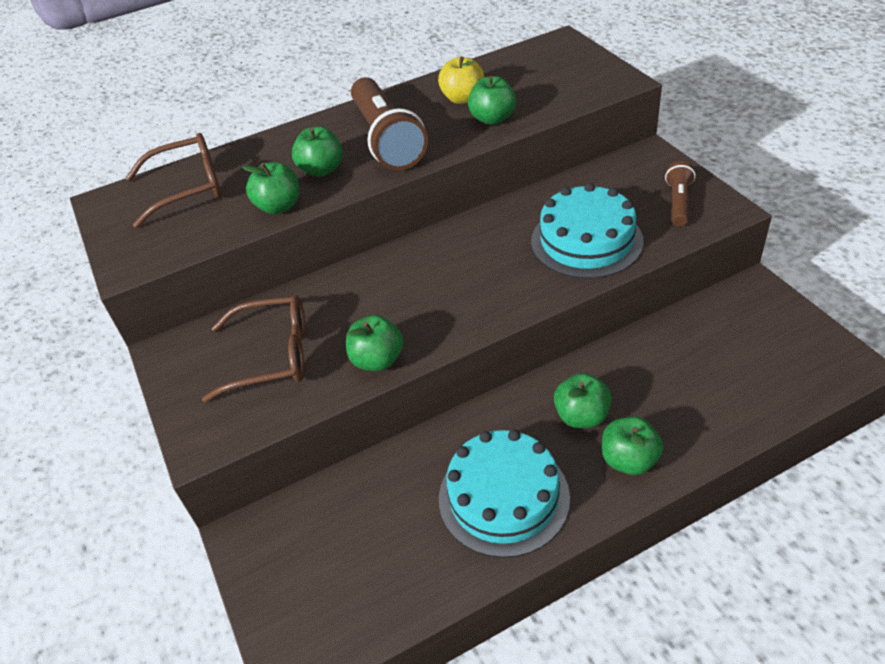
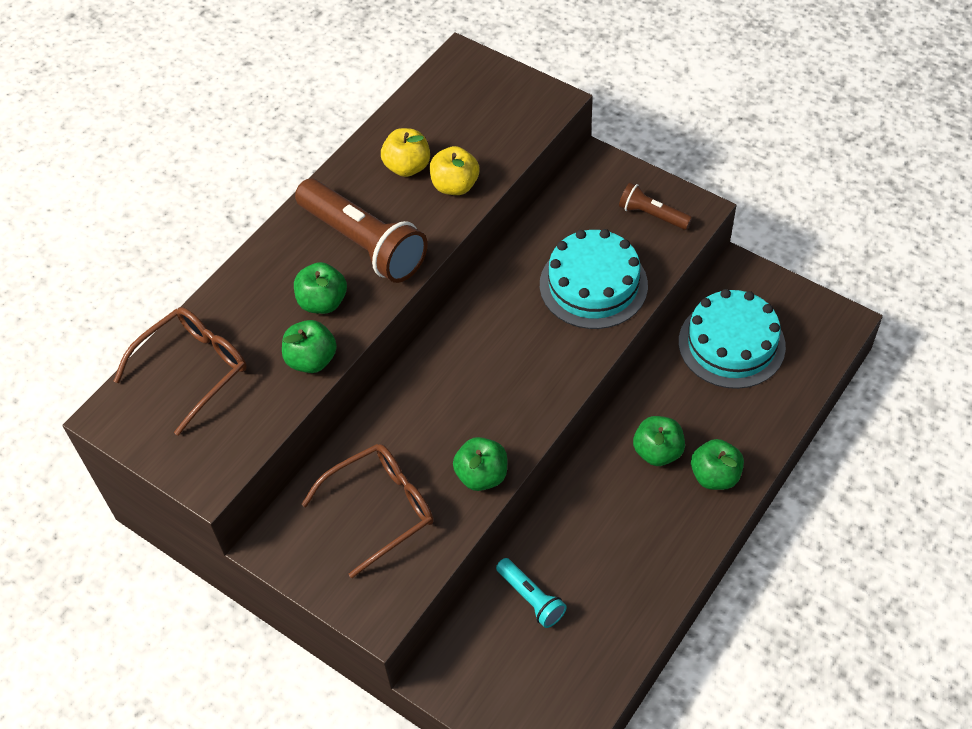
camera: 30 degrees left, 10 degrees up
turquoise cake [439,430,570,558] -> turquoise cake moved to [679,289,786,389]
green apple [468,76,516,125] -> yellow apple [430,146,480,195]
brown flashlight [665,161,696,226] -> brown flashlight turned 45 degrees counterclockwise [619,182,692,230]
none -> turquoise flashlight [496,558,567,628]

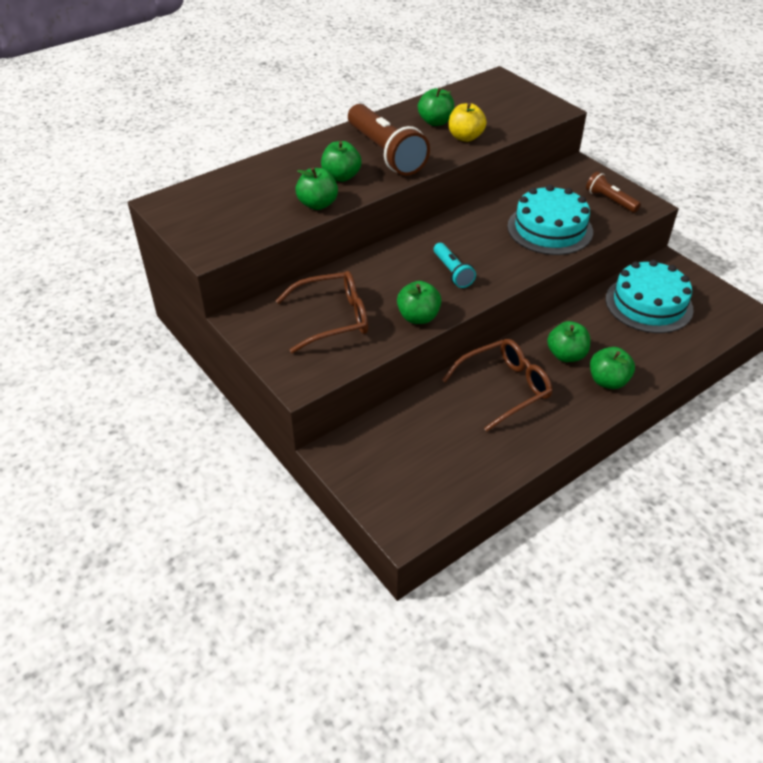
camera: 15 degrees right, 10 degrees down
brown glasses [114,307,247,436] -> brown glasses moved to [442,339,552,431]
yellow apple [381,128,430,177] -> green apple [418,88,454,126]
turquoise flashlight [496,558,567,628] -> turquoise flashlight moved to [434,243,476,288]

